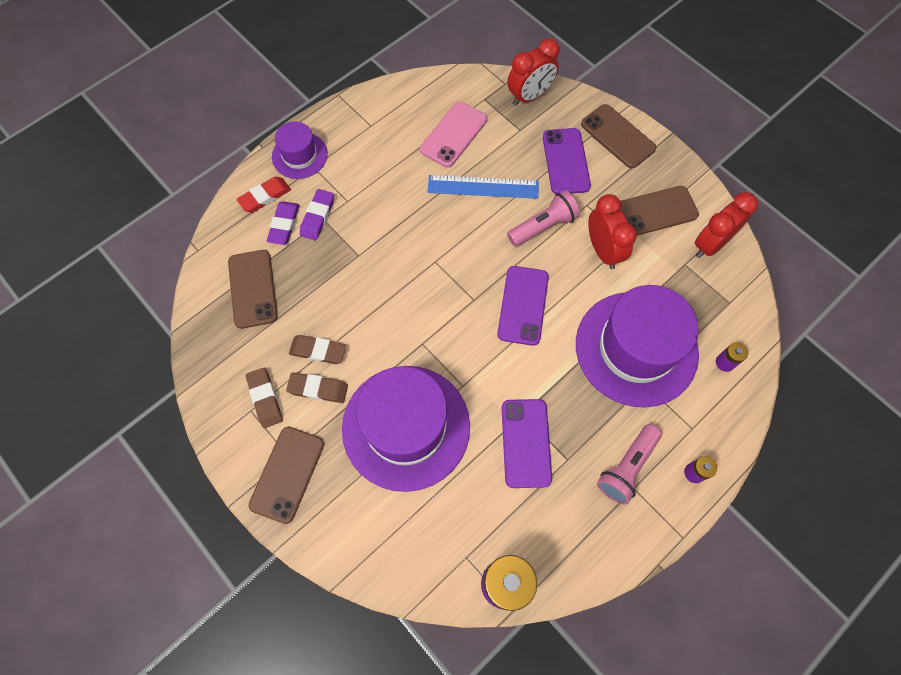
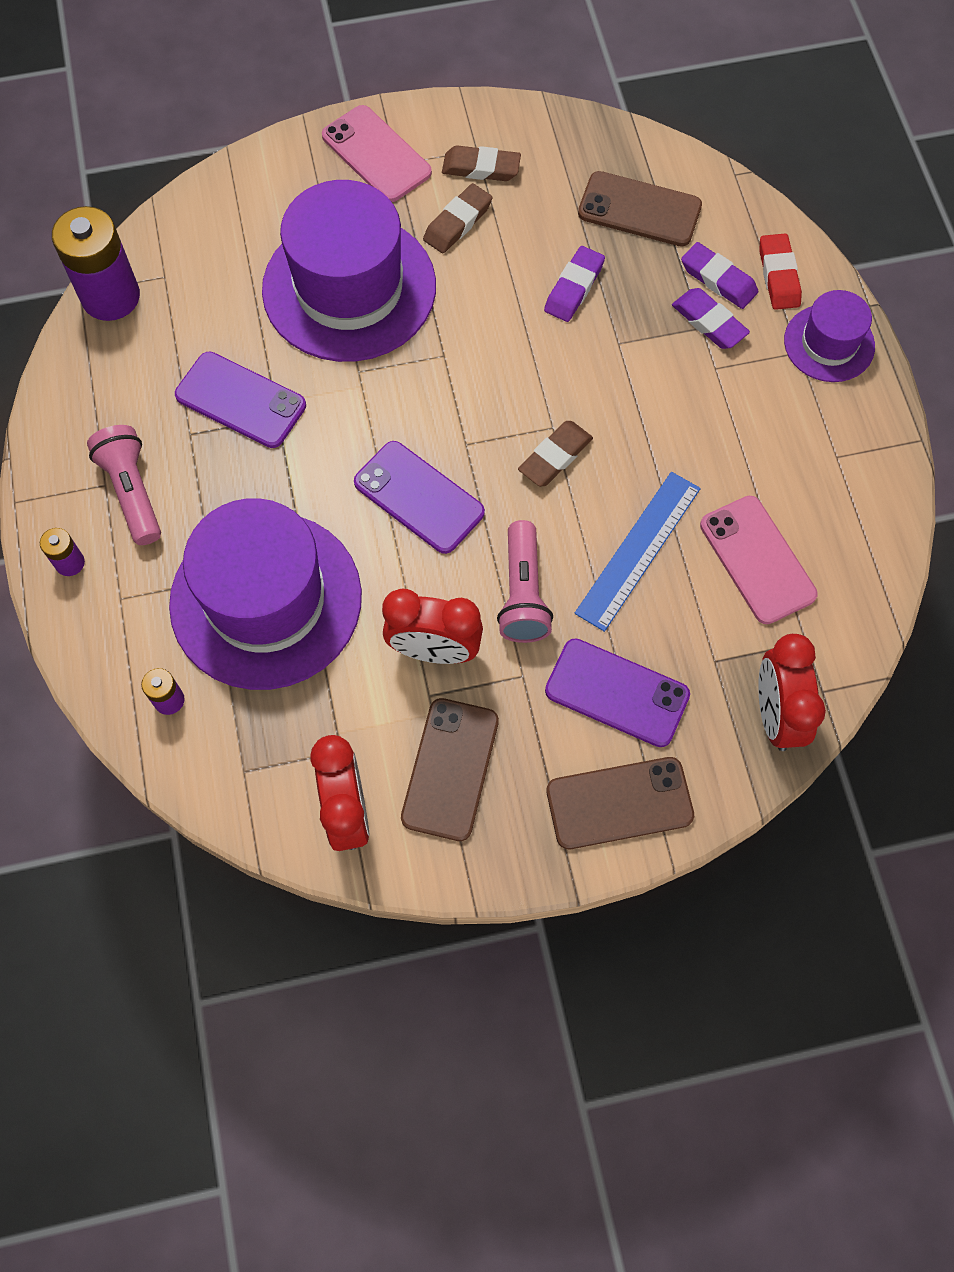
camera: 120 degrees right, 0 degrees up
brown phone [248,427,324,524] -> pink phone [322,105,432,202]
brown eraser [289,335,346,364] -> brown eraser moved to [518,421,593,487]
none -> purple eraser [544,246,605,322]

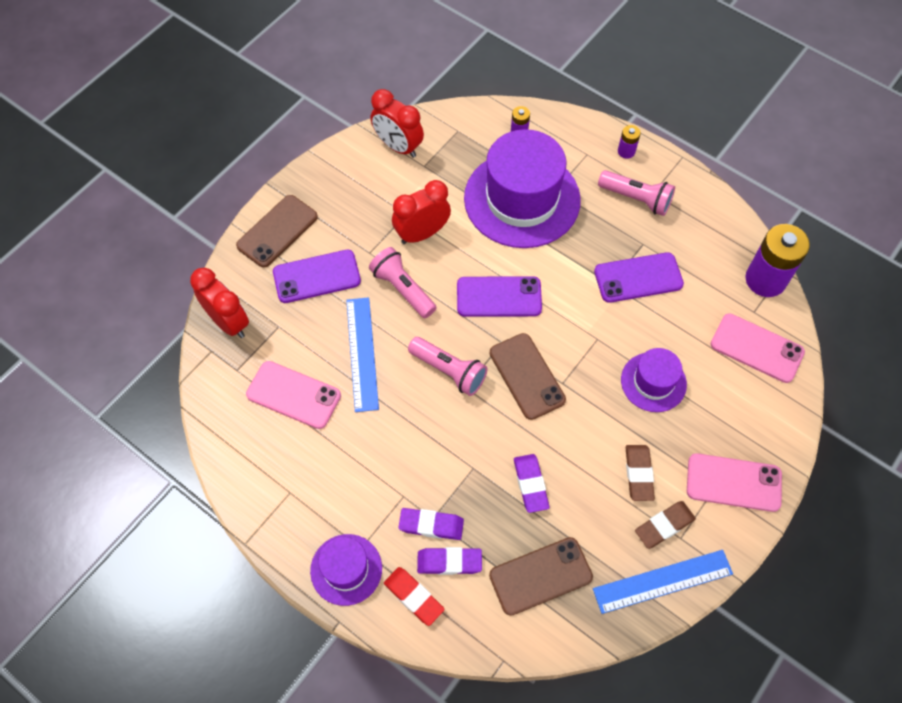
camera: 140 degrees right, 5 degrees down
purple hat [262,180,436,362] -> purple hat [621,348,687,412], size x0.51
brown phone [401,698,499,841] -> brown phone moved to [490,333,566,420]
brown eraser [518,421,593,487] -> pink flashlight [408,337,488,396]
none -> blue ruler [593,550,733,614]
none -> pink phone [711,313,805,383]

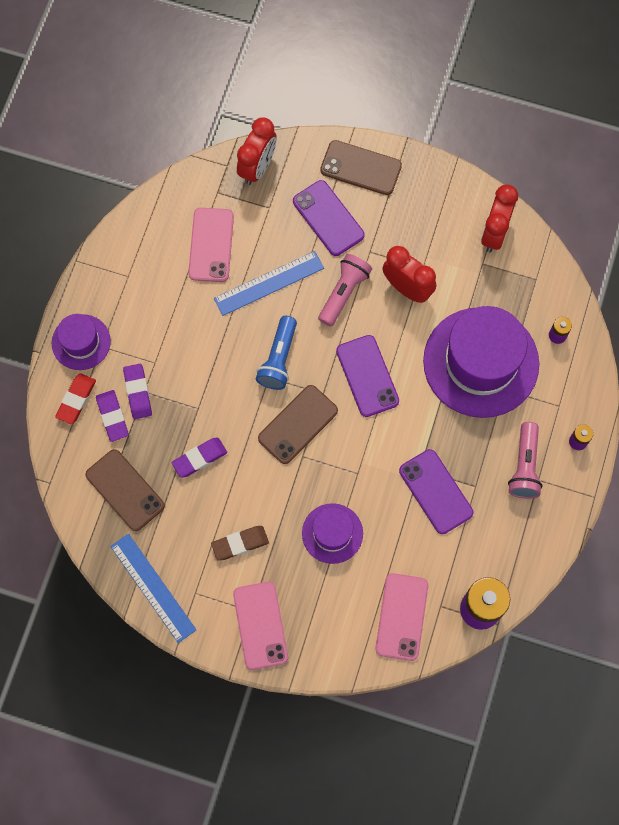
camera: 70 degrees right, 10 degrees up
pink flashlight [408,337,488,396] -> blue flashlight [256,316,297,390]
brown eraser [635,501,696,549] -> none

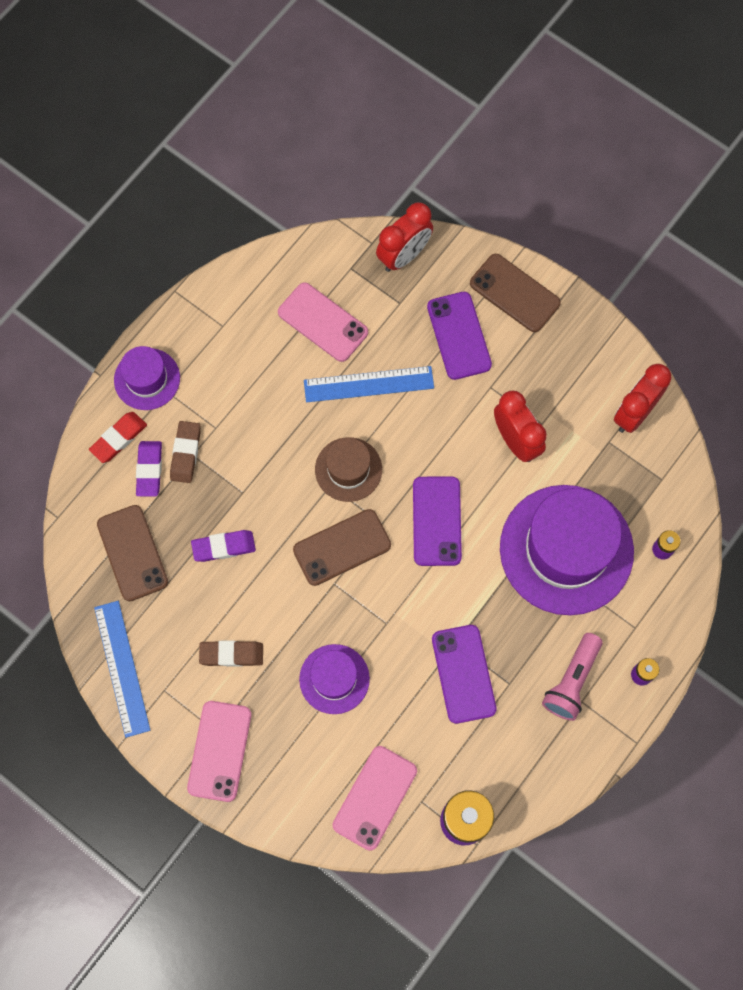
camera: 20 degrees right, 0 degrees up
purple eraser [123,364,152,419] -> brown eraser [170,421,201,483]
pink phone [188,208,234,282] -> pink phone turned 75 degrees counterclockwise [278,283,368,362]
blue flashlight [256,316,297,390] -> brown hat [315,437,382,502]
pink flashlight [318,254,372,327] -> none

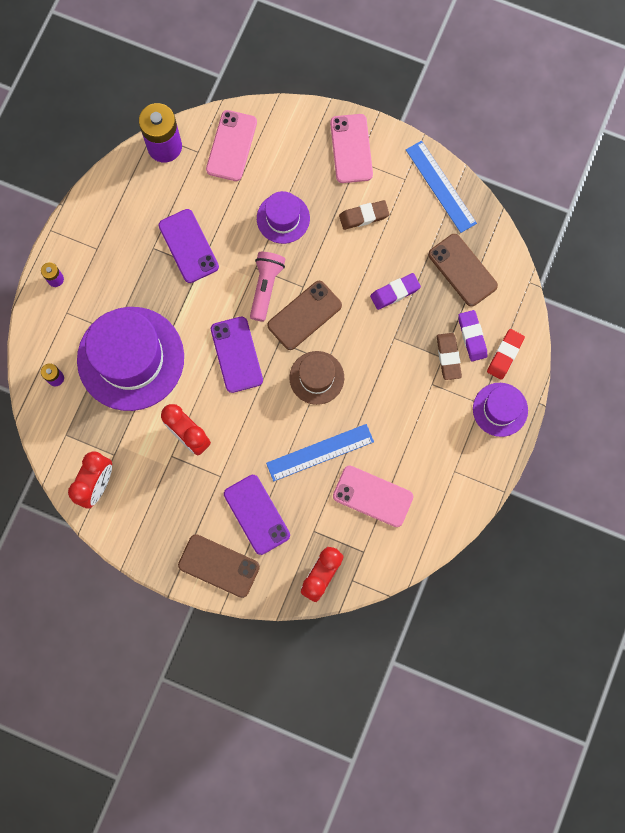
camera: 165 degrees right, 5 degrees up
pink flashlight [542,633,603,721] -> pink flashlight moved to [250,252,285,322]

